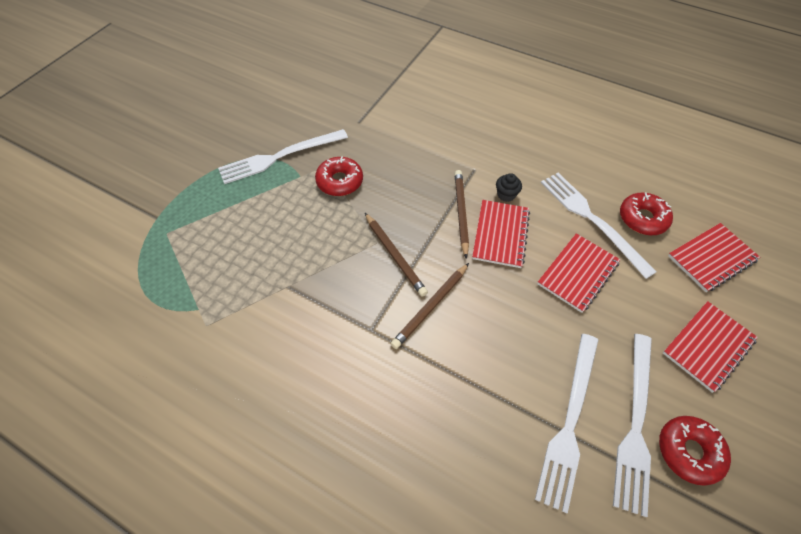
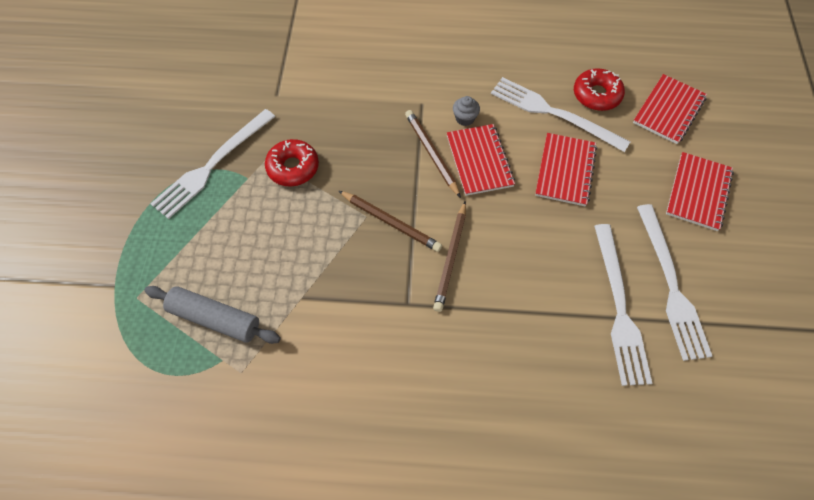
camera: 25 degrees left, 5 degrees up
black cupcake [496,173,522,202] -> grey cupcake [453,96,480,126]
red donut [659,416,731,486] -> none
none -> grey rolling pin [144,286,281,344]

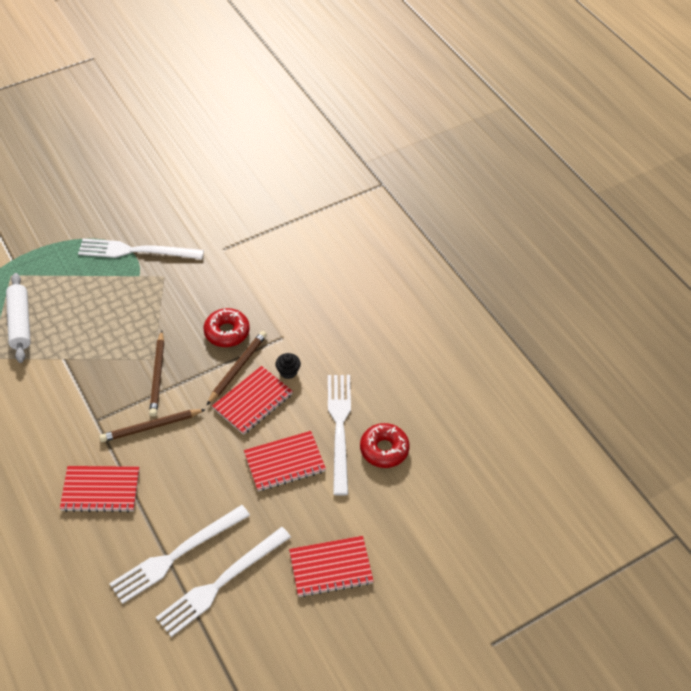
camera: 55 degrees right, 10 degrees down
grey rolling pin [144,286,281,344] -> white rolling pin [6,273,31,363]
red donut [265,139,319,186] -> red donut moved to [204,308,250,347]
grey cupcake [453,96,480,126] -> black cupcake [275,353,301,379]
red notebook [633,74,707,144] -> red notebook moved to [60,466,139,512]

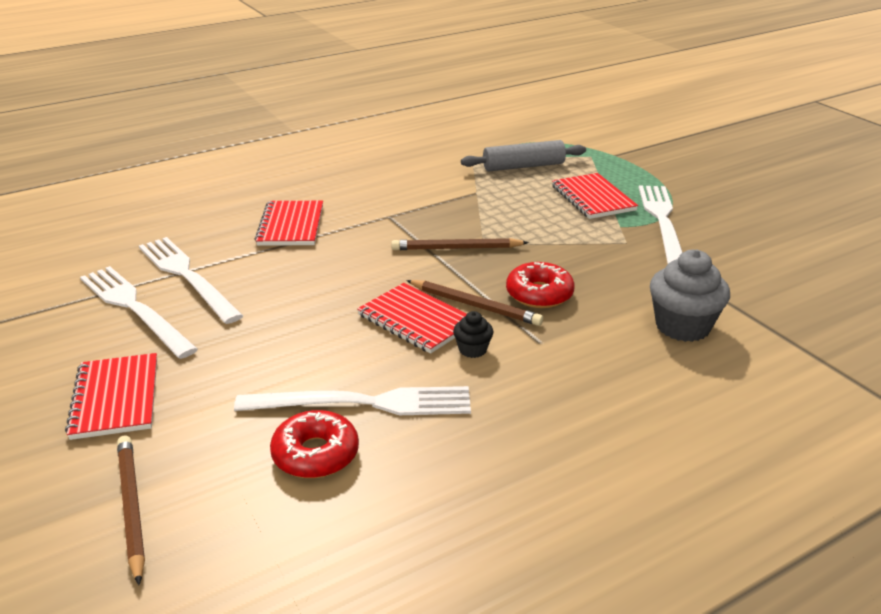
camera: 90 degrees right, 20 degrees down
white rolling pin [6,273,31,363] -> grey rolling pin [461,140,586,171]
brown pencil [99,409,206,442] -> brown pencil moved to [117,436,145,585]
red notebook [244,431,326,491] -> red notebook moved to [552,173,638,219]
none -> grey cupcake [650,249,730,342]

